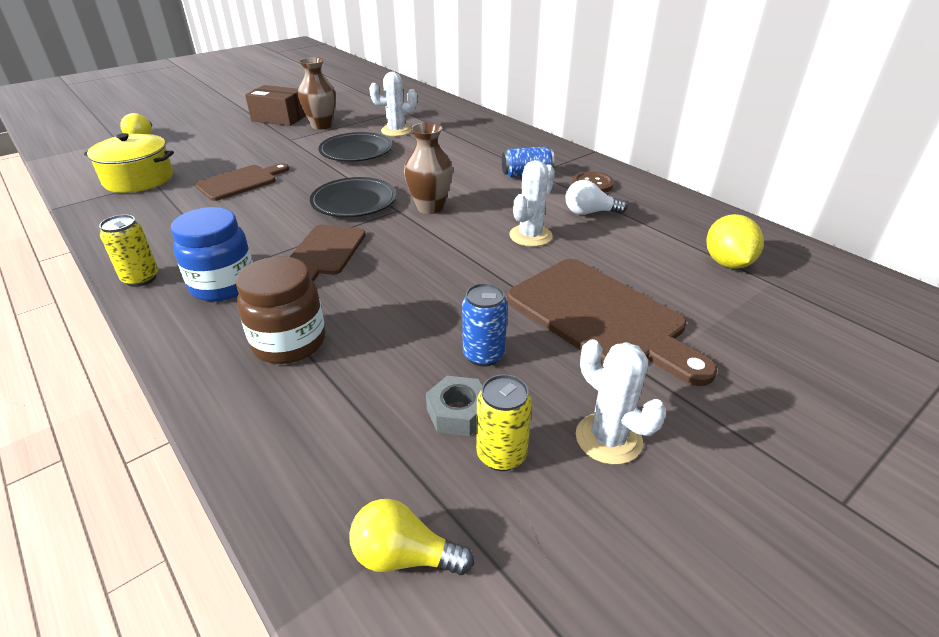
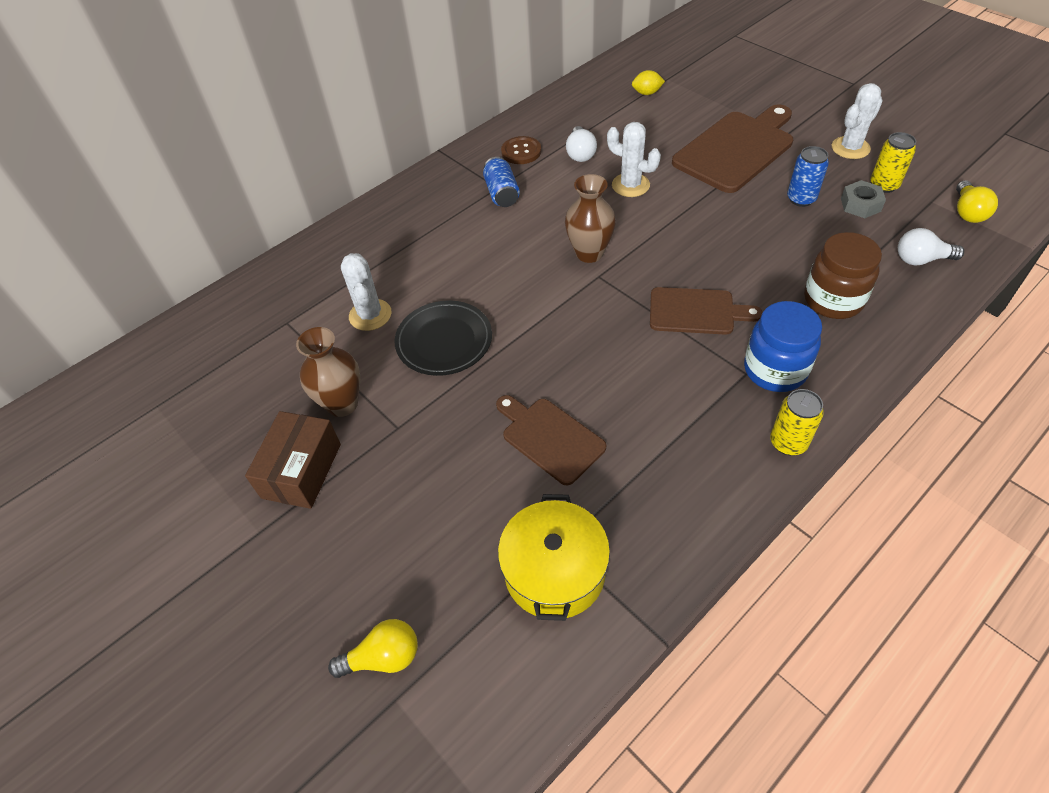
camera: 90 degrees left, 15 degrees up
black plate [310,177,396,217] -> none
yellow lemon [706,214,764,269] -> yellow lemon [632,70,665,95], size x0.62
none -> white light bulb [898,228,964,265]

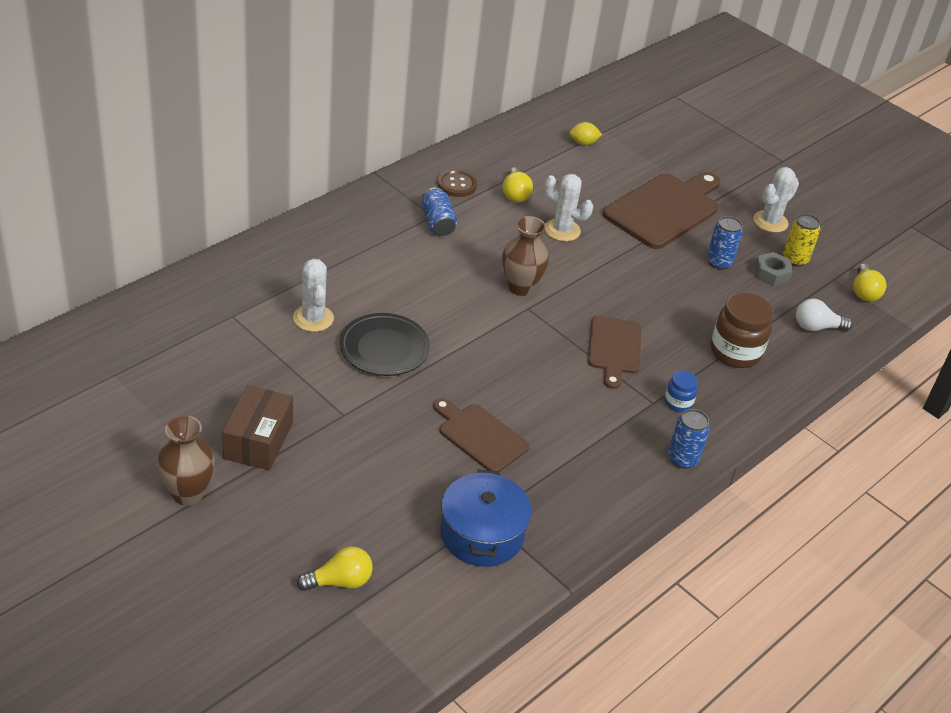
camera: 10 degrees left, 10 degrees down
brown vase [296,327,360,417] -> brown vase moved to [157,415,215,506]
yellow pot [498,494,610,621] -> blue pot [441,469,532,567]
white light bulb [566,126,597,162] -> yellow light bulb [503,167,533,202]
brown cutting board [650,287,763,335] -> brown cutting board turned 90 degrees clockwise [588,316,642,389]
blue jar [744,301,822,392] -> blue jar [665,370,698,412], size x0.53
yellow can [770,389,824,455] -> blue can [668,409,710,469]

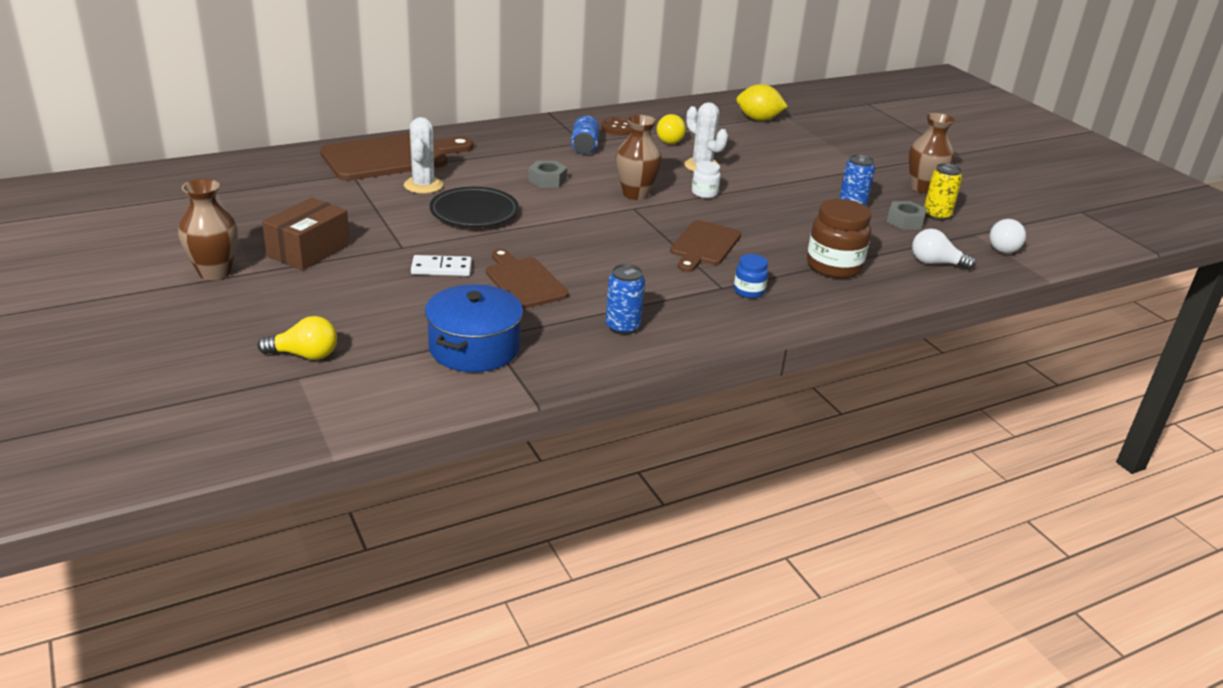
camera: 20 degrees right, 10 degrees down
yellow lemon [569,122,602,145] -> yellow lemon [736,84,788,121], size x1.62
brown cutting board [603,172,720,249] -> brown cutting board moved to [320,133,473,181]
blue can [668,409,710,469] -> blue can moved to [605,264,645,335]
white cactus [753,167,799,233] -> brown vase [909,113,955,194]
yellow light bulb [853,264,886,302] -> white light bulb [990,219,1026,253]
none -> white domino [411,255,472,276]
none -> grey nut [528,161,567,188]
none -> white jar [692,161,721,198]

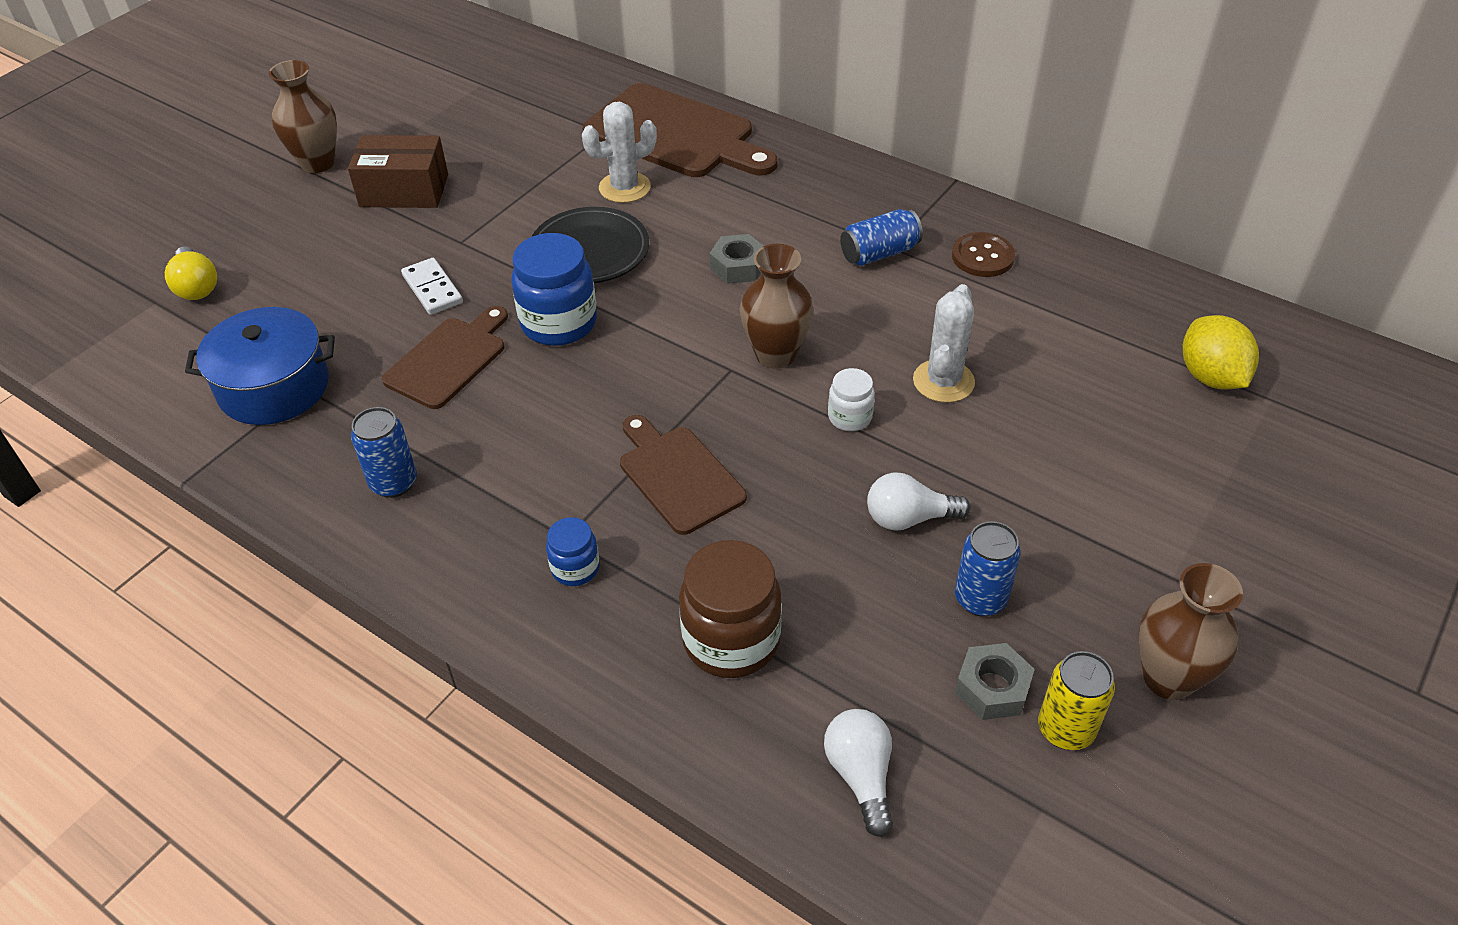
camera: 65 degrees right, 15 degrees up
yellow light bulb [657,114,686,144] -> none
brown cutting board [670,220,741,272] -> brown cutting board turned 60 degrees clockwise [620,415,747,535]
white light bulb [990,219,1026,253] -> white light bulb moved to [867,472,970,531]
none -> blue jar [511,233,597,346]

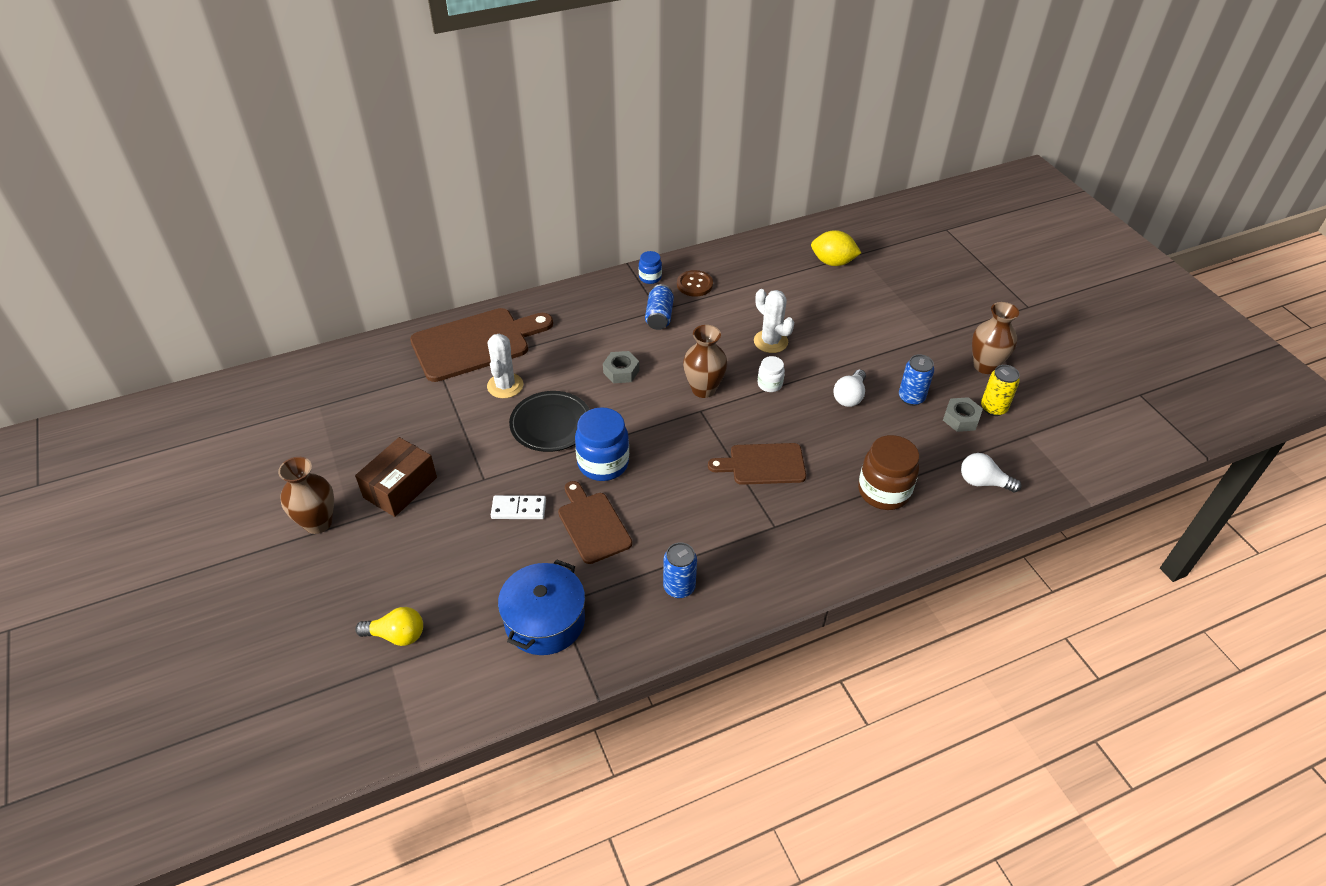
camera: 60 degrees left, 0 degrees up
blue jar [546,517,600,586] -> blue jar moved to [639,251,662,284]

